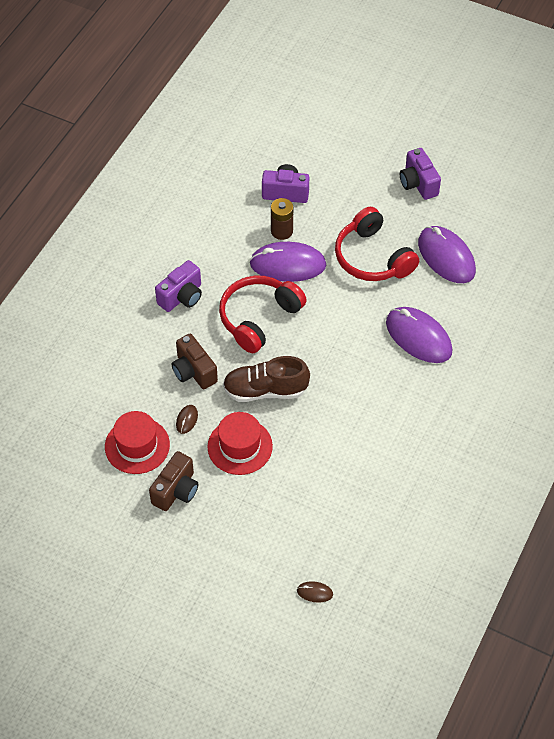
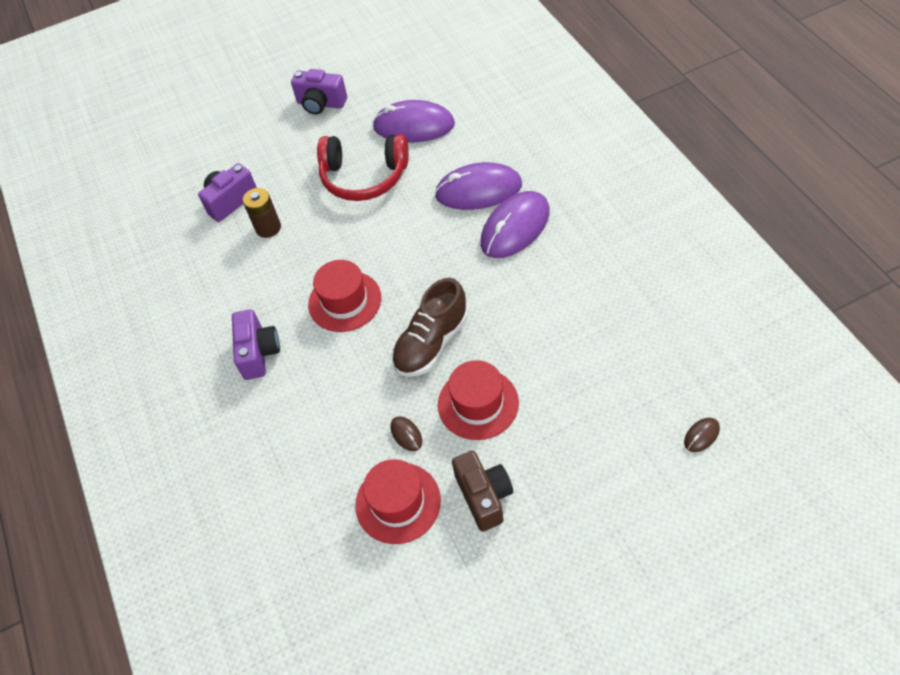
camera: 45 degrees left, 0 degrees up
brown camera [171,334,218,389] -> none
red headphones [219,275,307,353] -> red hat [308,260,381,332]
purple mouse [249,242,326,282] -> purple mouse moved to [481,191,550,258]

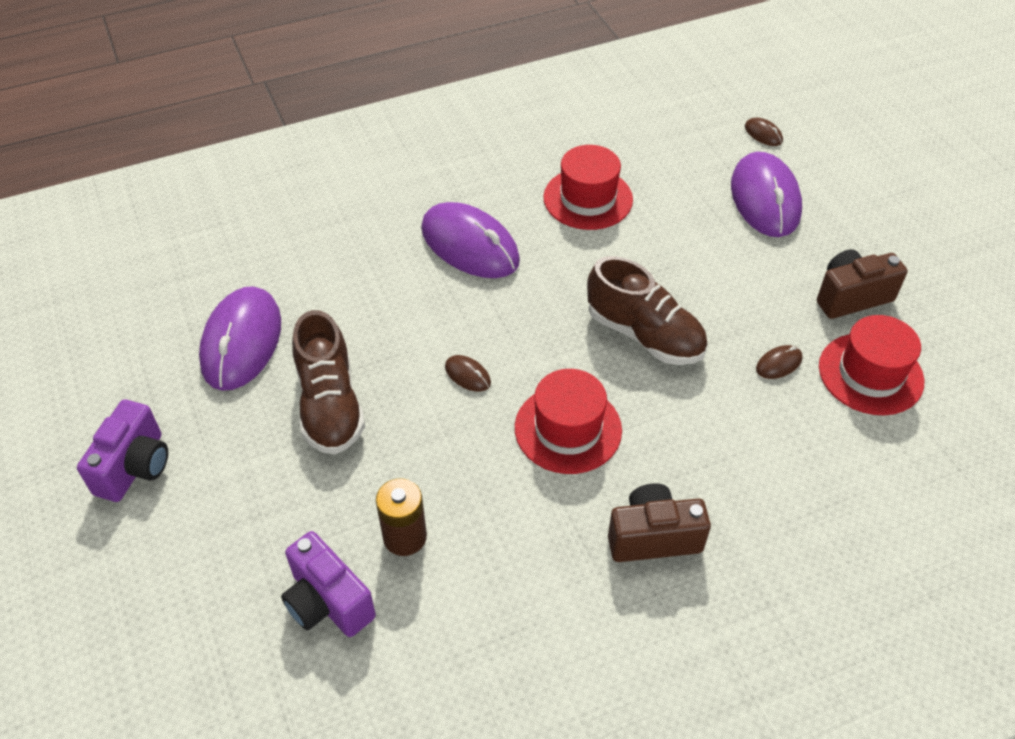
camera: 95 degrees left, 5 degrees down
purple camera [232,309,280,380] -> brown camera [608,483,711,562]
red headphones [317,134,409,201] -> brown shoe [292,310,365,454]
purple mouse [434,162,522,210] -> purple mouse moved to [731,152,802,237]
red hat [438,360,519,440] -> red hat moved to [543,145,633,230]
none -> brown mouse [445,355,491,392]

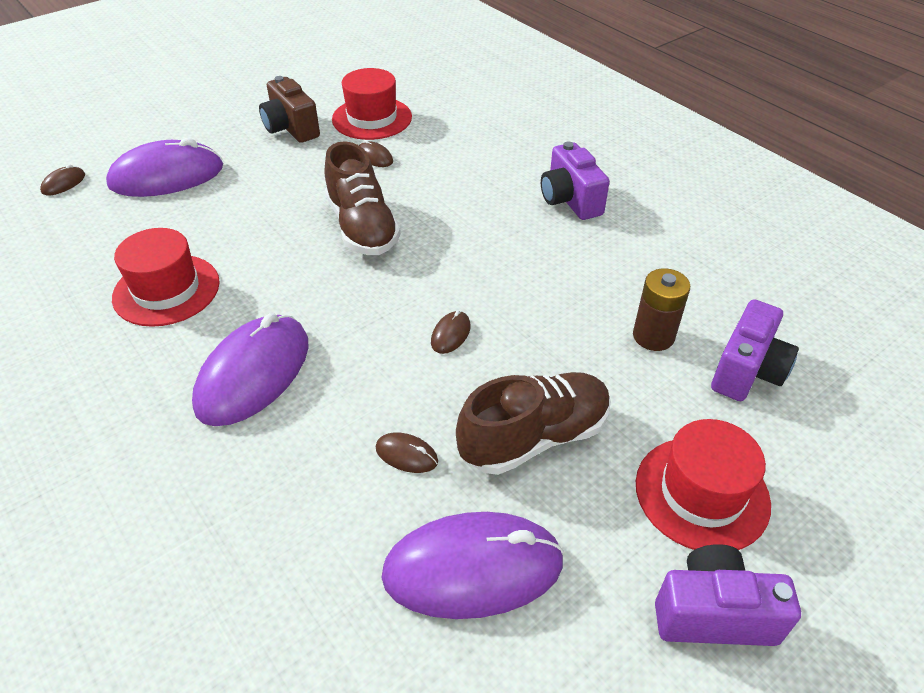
camera: 105 degrees left, 5 degrees down
red hat [515,369,622,474] -> red hat moved to [636,419,771,550]
brown shoe [587,256,707,365] -> brown shoe turned 135 degrees clockwise [325,141,401,255]
brown camera [608,483,711,562] -> purple camera [541,142,610,220]
none -> brown mouse [376,433,438,473]

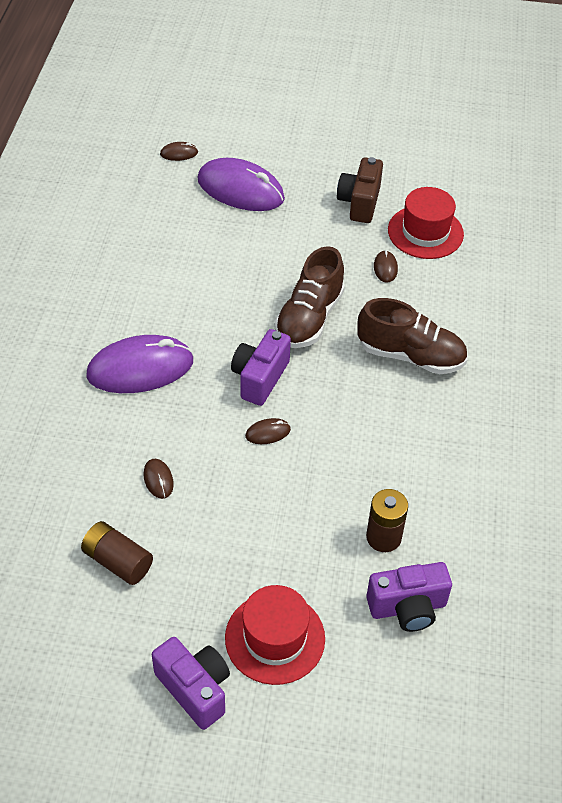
camera: 45 degrees right, 5 degrees up
red hat [112,228,220,327] -> none
purple mouse [381,512,564,619] -> brown battery [81,521,153,585]
brown shoe [456,372,611,475] -> brown shoe moved to [357,298,468,374]
purple camera [541,142,610,220] -> purple camera moved to [231,329,291,406]

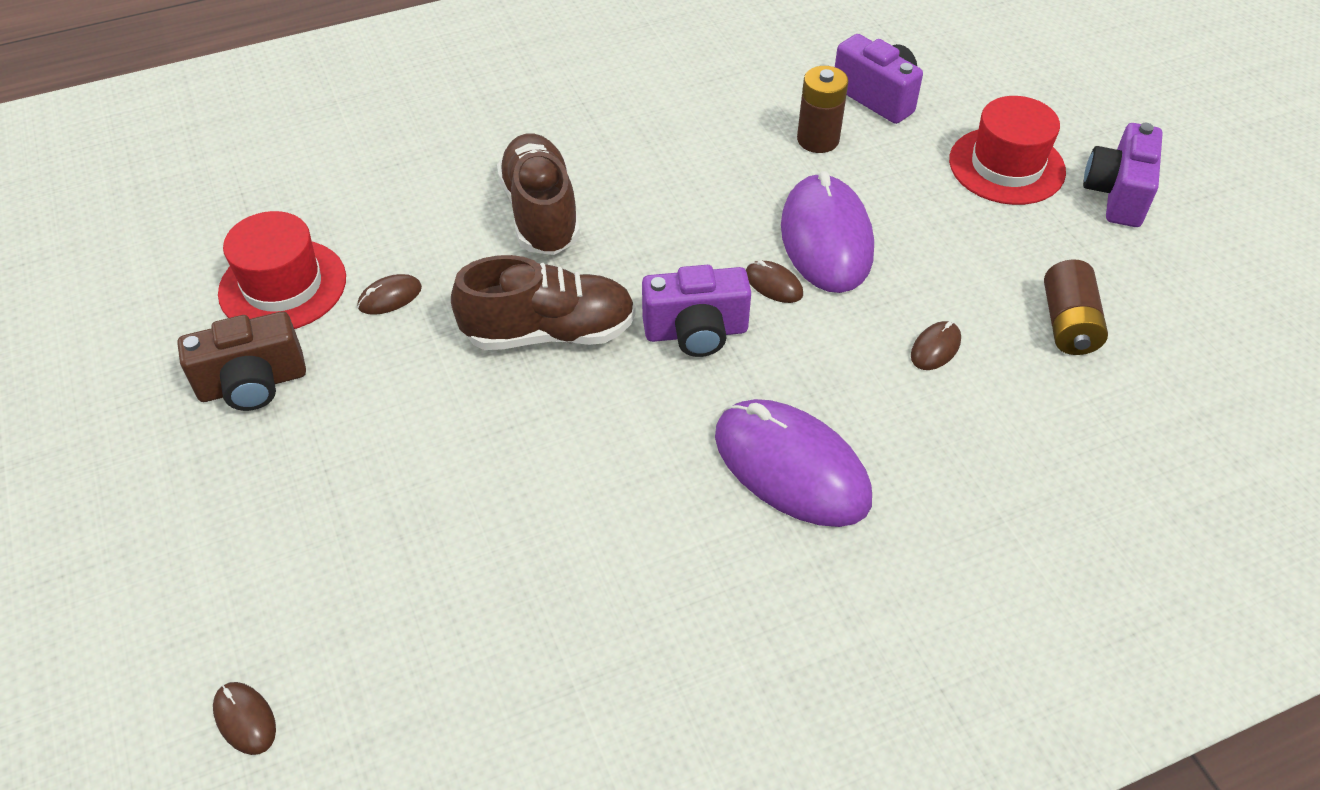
camera: 120 degrees left, 0 degrees up
purple mouse [197,158,285,211] -> purple mouse moved to [781,171,874,293]

